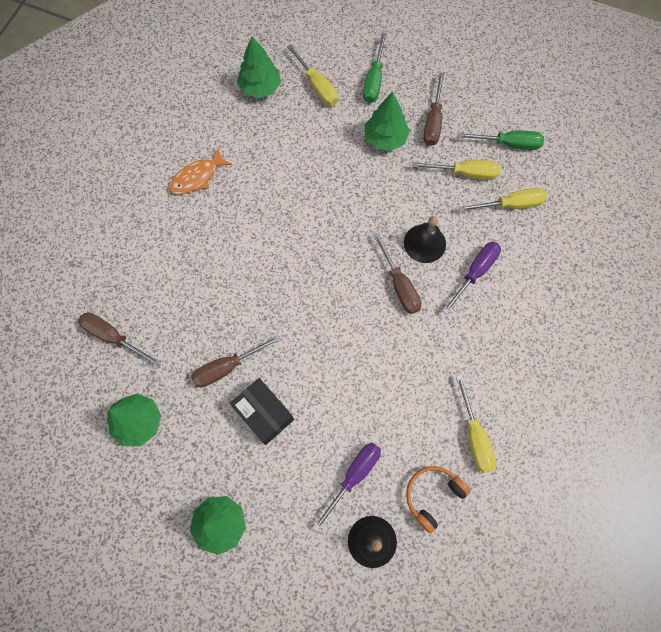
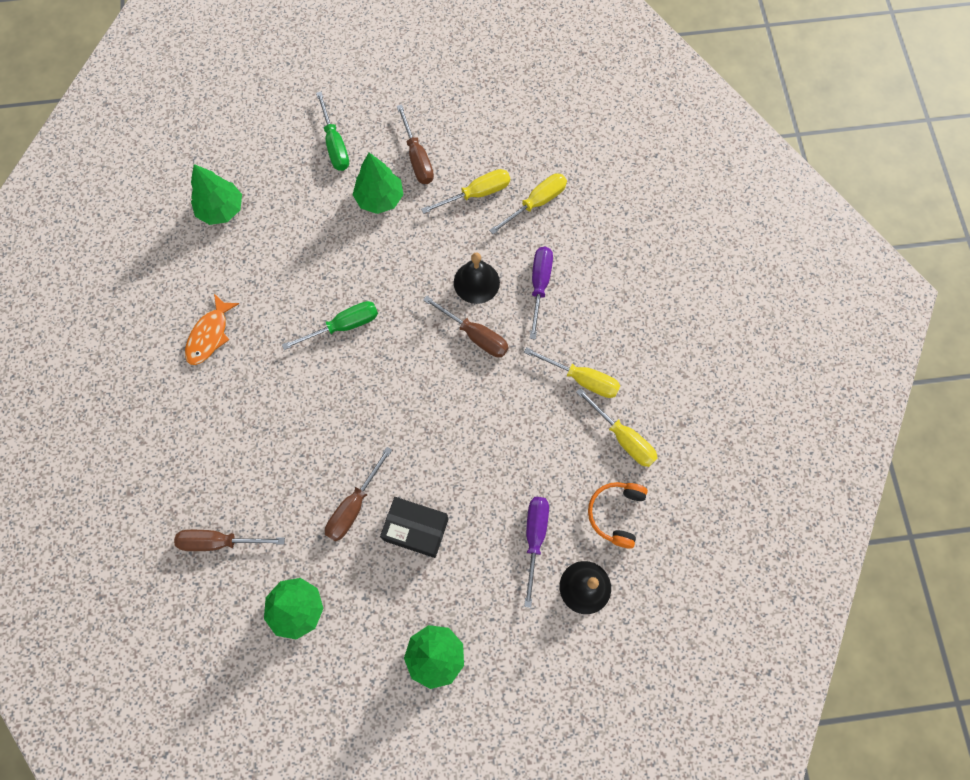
camera: 30 degrees left, 0 degrees up
yellow screwdriver [287,44,338,106] -> yellow screwdriver moved to [524,347,620,398]
green screwdriver [457,131,544,150] -> green screwdriver moved to [282,301,378,350]

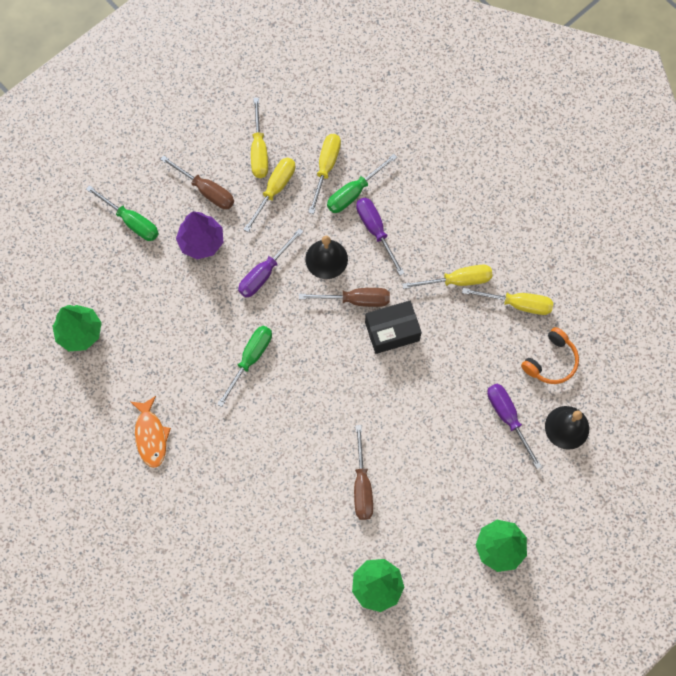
camera: 35 degrees left, 0 degrees up
brown screwdriver [174,530,285,551] -> none
green tree [353,152,403,214] -> purple tree [176,211,223,259]
black box [380,497,449,558] -> black box moved to [365,300,422,354]
orange headphones [588,482,648,549] -> orange headphones turned 120 degrees counterclockwise [521,327,579,384]
none -> purple screwdriver [238,228,303,298]
none -> yellow screwdriver [251,98,268,178]
none -> green screwdriver [327,154,397,213]

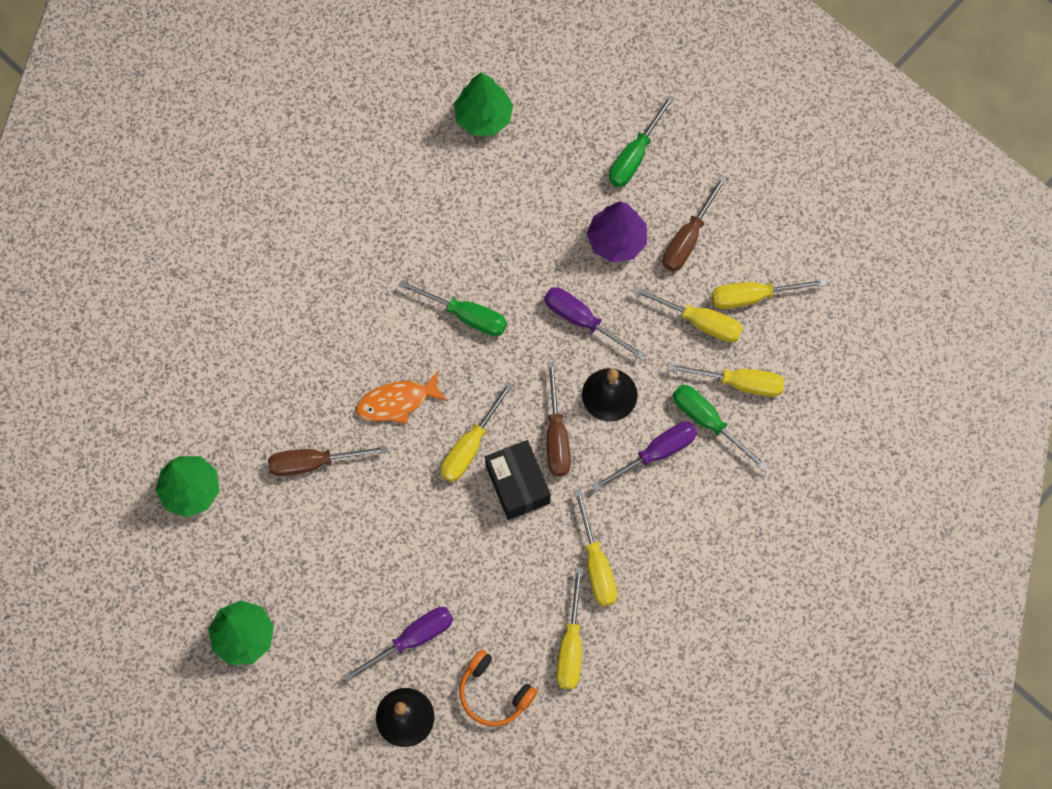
camera: 85 degrees right, 0 degrees up
orange fish [131,396,171,468] -> orange fish moved to [356,371,448,424]
none -> yellow screwdriver [441,381,514,482]

